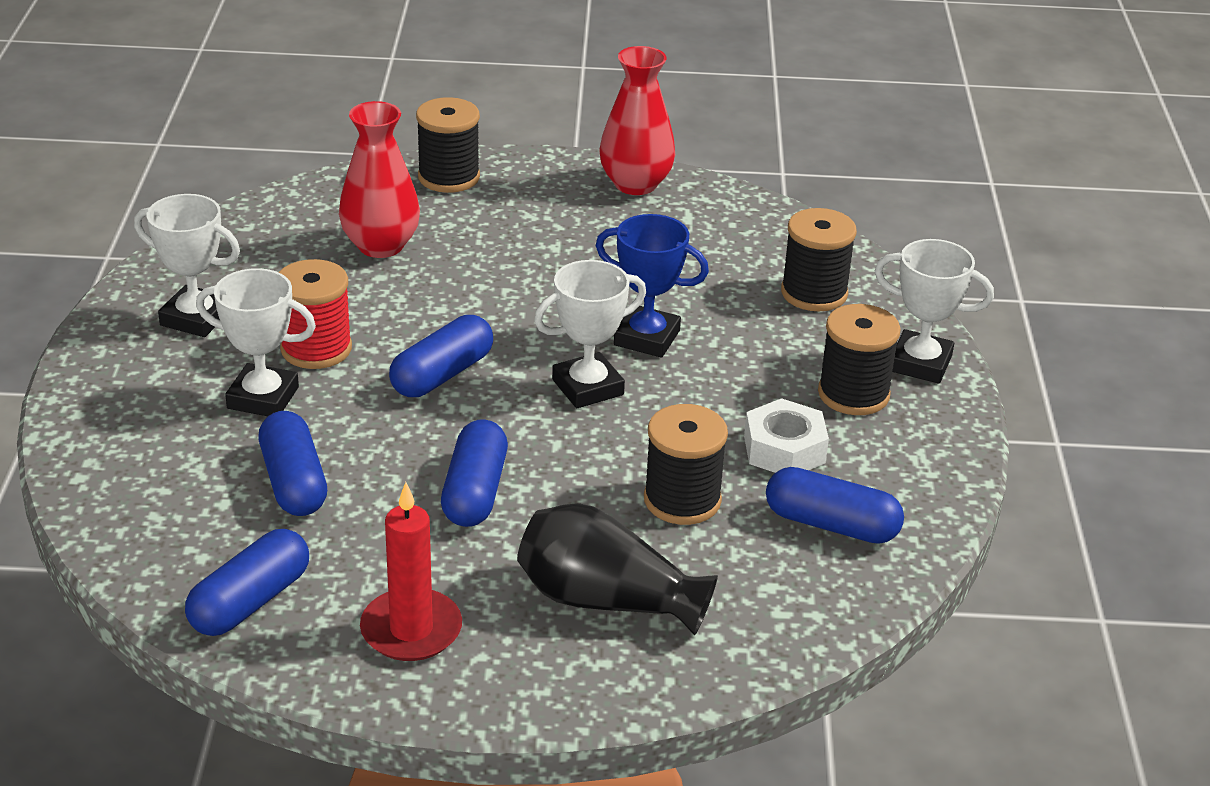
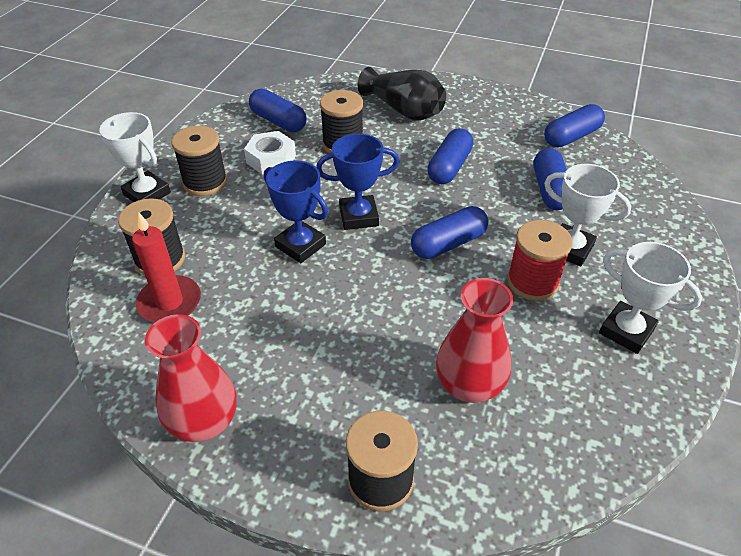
camera: 160 degrees left, 10 degrees up
red candle [360,482,462,661] -> red candle moved to [132,212,201,322]
white trophy [534,260,646,408] -> blue trophy [316,133,399,230]

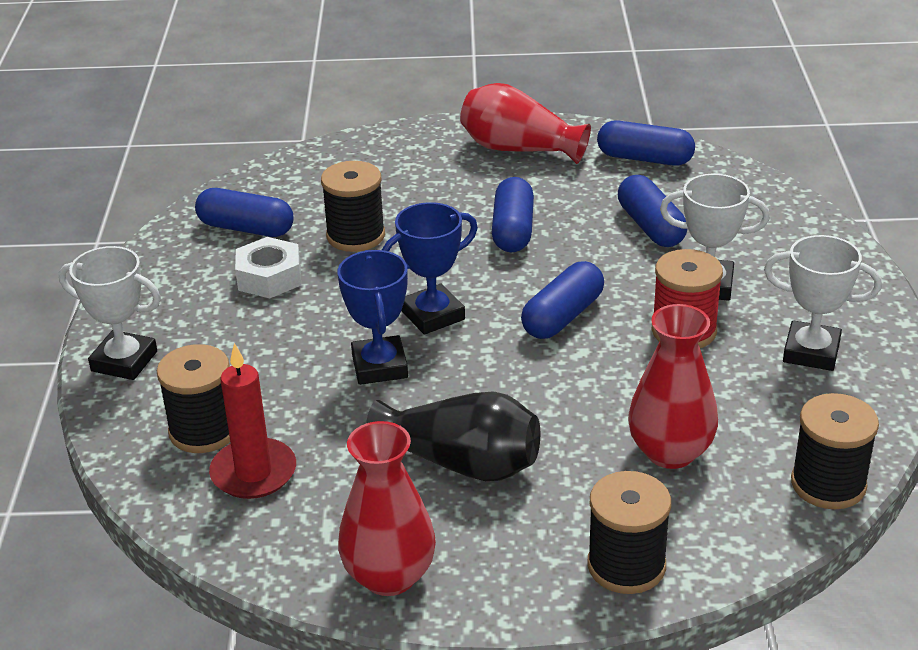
camera: 20 degrees left, 10 degrees down
black spool [171,126,227,196] -> black spool moved to [791,393,879,509]
blue trophy [264,160,328,263] -> blue trophy turned 60 degrees clockwise [338,250,408,385]
black vase [358,67,446,120] -> black vase moved to [366,392,540,481]
blue capsule [544,104,605,147] -> blue capsule turned 75 degrees clockwise [597,121,695,166]
none -> red vase [460,83,591,164]

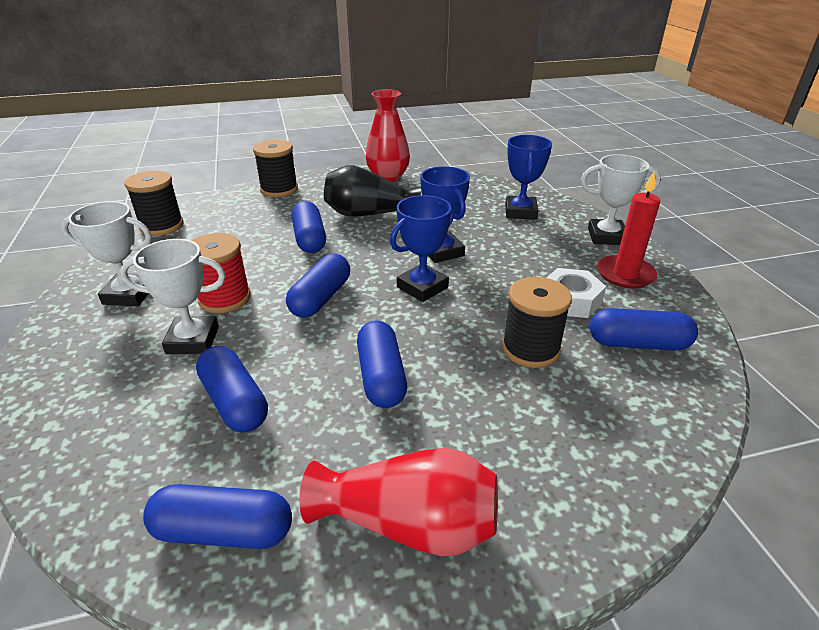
camera: 165 degrees right, 0 degrees up
black spool [157,344,230,453] -> blue trophy [505,135,552,220]
red candle [209,343,296,499] -> red candle moved to [597,172,660,289]
red vase [628,304,718,469] -> none
none -> blue capsule [292,201,326,253]

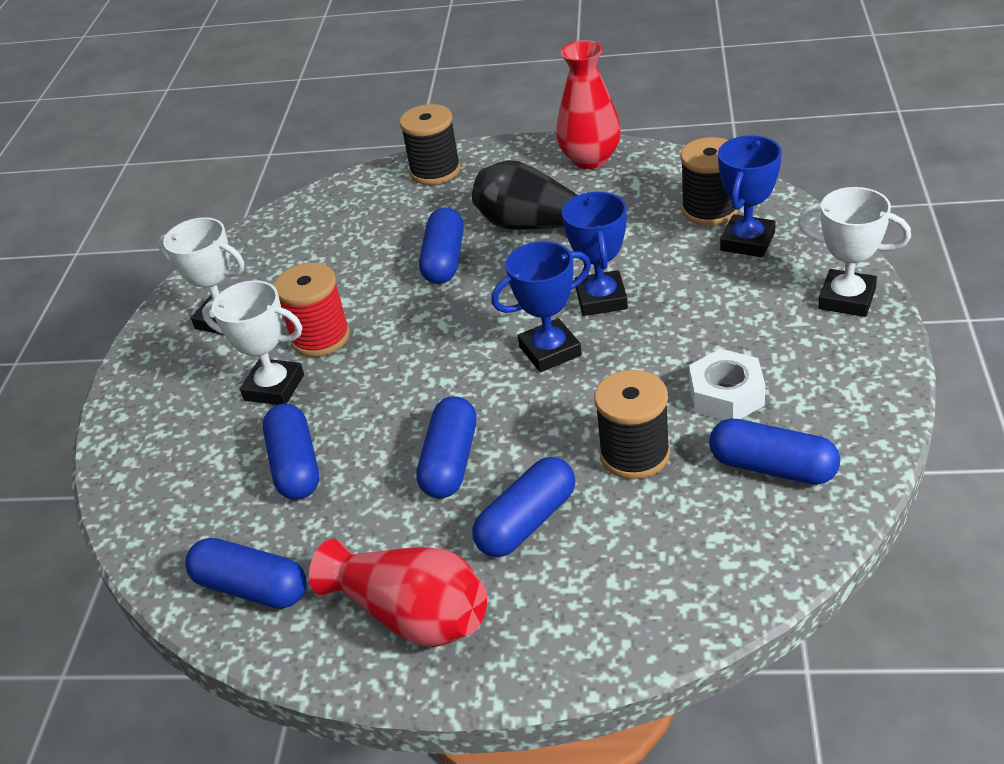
camera: 25 degrees right, 5 degrees up
black spool [125,171,184,236] -> black spool moved to [680,137,739,226]
blue capsule [286,254,350,318] -> blue capsule moved to [472,457,575,557]
red candle [597,172,660,289] -> none

